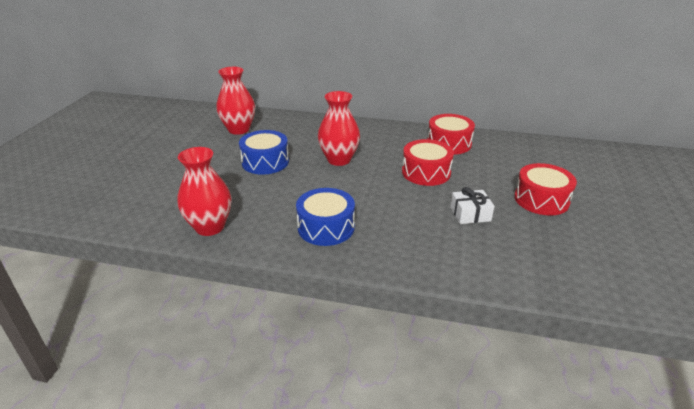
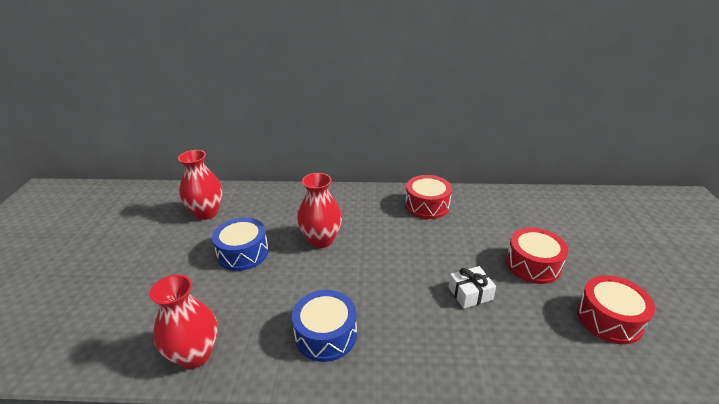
camera: 10 degrees left, 0 degrees up
red drum [402,139,454,186] -> red drum moved to [577,275,655,344]

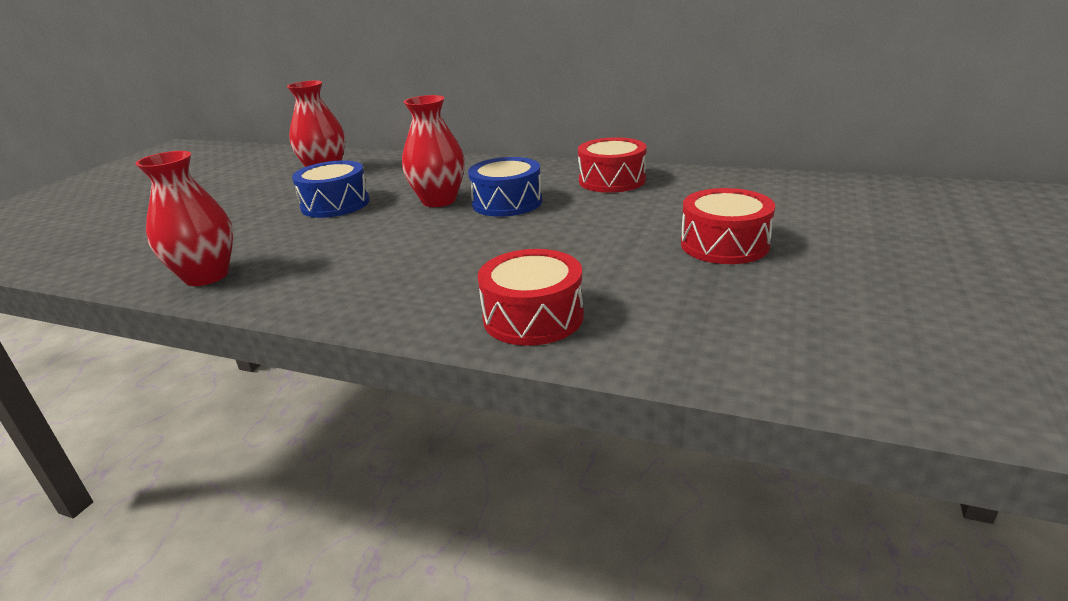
camera: 20 degrees right, 5 degrees down
blue drum [292,290,357,362] -> blue drum moved to [468,157,542,217]
white gift [448,266,496,309] -> none
red drum [577,275,655,344] -> red drum moved to [477,249,584,346]

